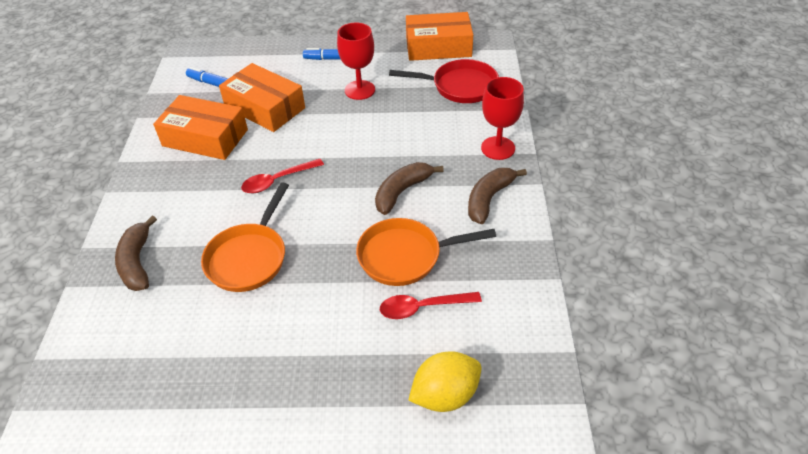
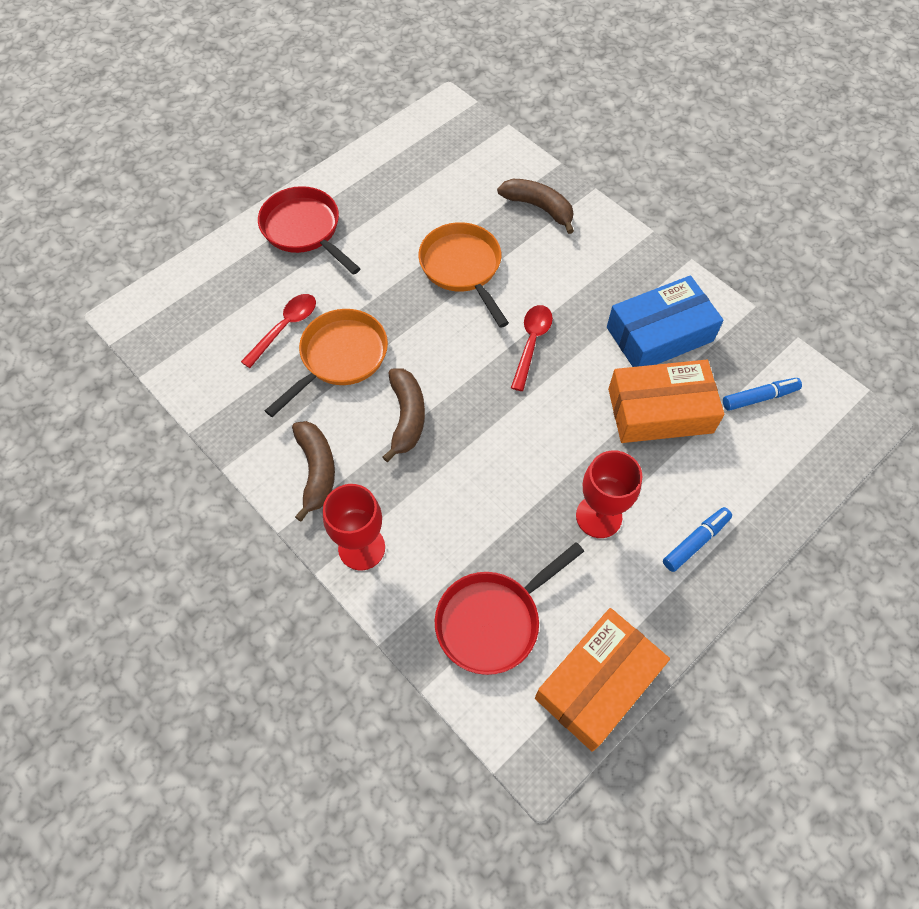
camera: 135 degrees right, 15 degrees up
orange box [153,95,248,160] -> blue box [607,275,724,367]
yellow lemon [408,351,481,412] -> none
none -> red pan [258,186,361,275]

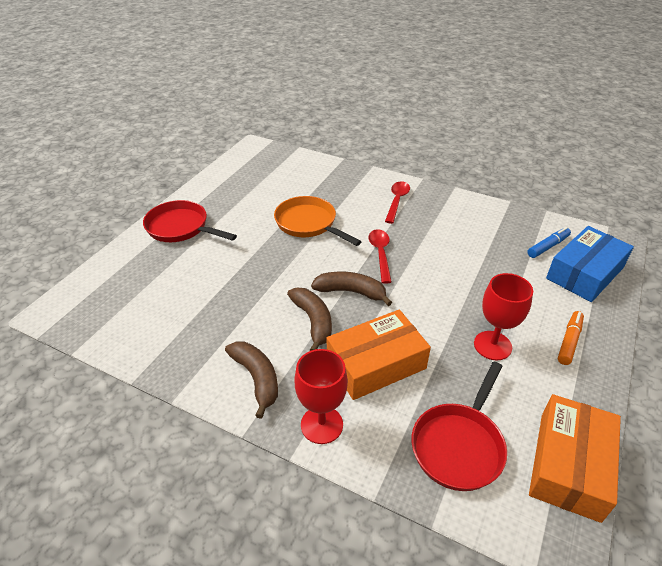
camera: 20 degrees left, 20 degrees down
red spoon [241,294,316,368] -> red spoon moved to [385,181,410,224]
orange pan [265,309,388,417] -> none
brown banana [497,179,574,234] -> brown banana moved to [311,272,392,306]
blue box [607,275,724,367] -> blue box moved to [546,226,634,302]
orange box [608,360,725,443] -> orange box moved to [327,310,431,400]
blue marker [663,507,732,572] -> orange marker [558,311,584,365]

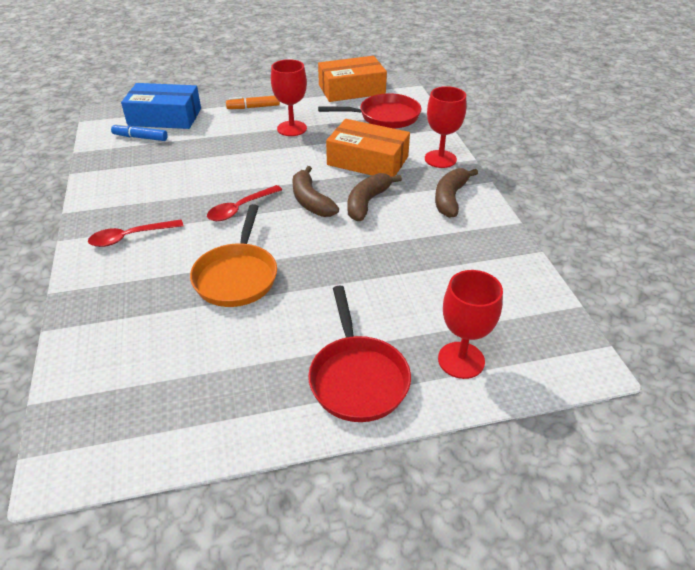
camera: 130 degrees left, 0 degrees up
none -> red goblet [438,270,503,379]

